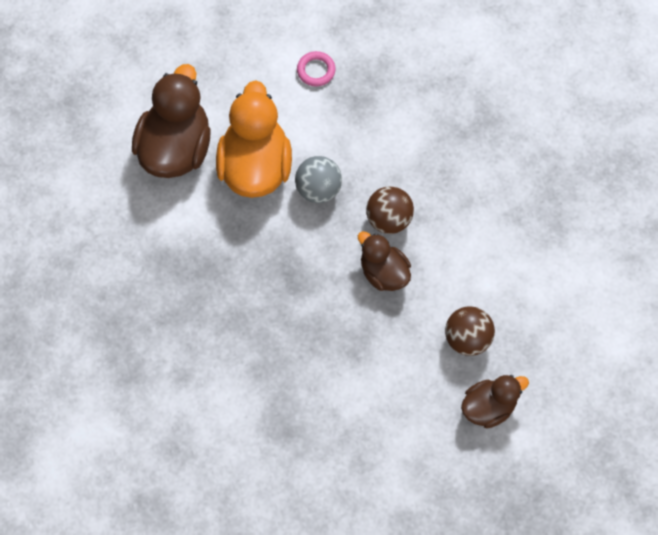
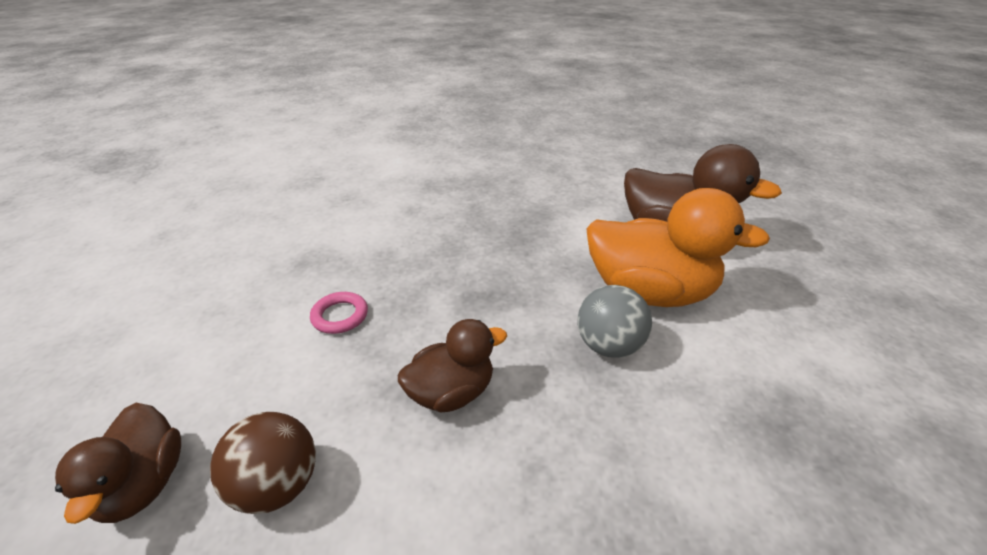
camera: 105 degrees right, 30 degrees down
pink ring [297,51,336,87] -> pink ring moved to [310,292,368,334]
brown ball [366,186,414,234] -> none

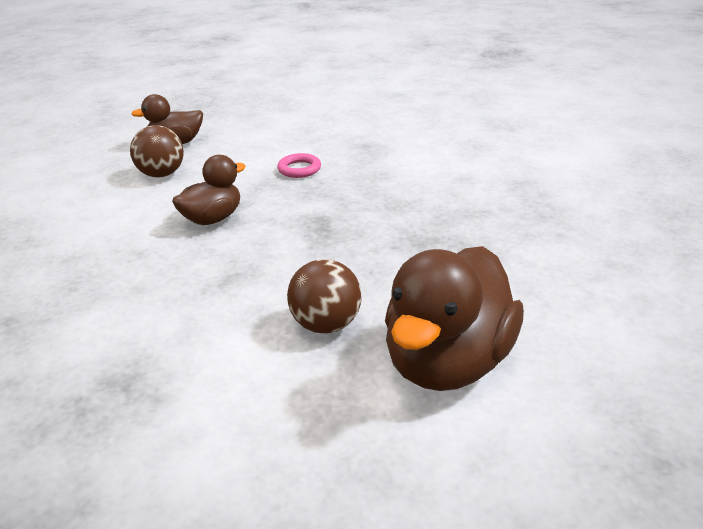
camera: 90 degrees right, 5 degrees down
brown duck [398,319,507,412] -> brown duck turned 105 degrees counterclockwise [172,155,246,225]
grey ball [577,285,652,358] -> none
orange duck [586,188,770,307] -> brown ball [287,259,362,334]

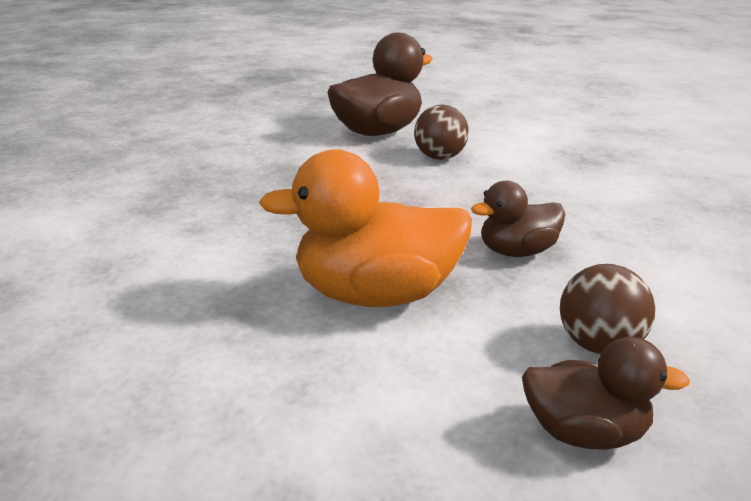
camera: 160 degrees left, 5 degrees down
pink ring [277,153,321,178] -> orange duck [259,149,472,307]

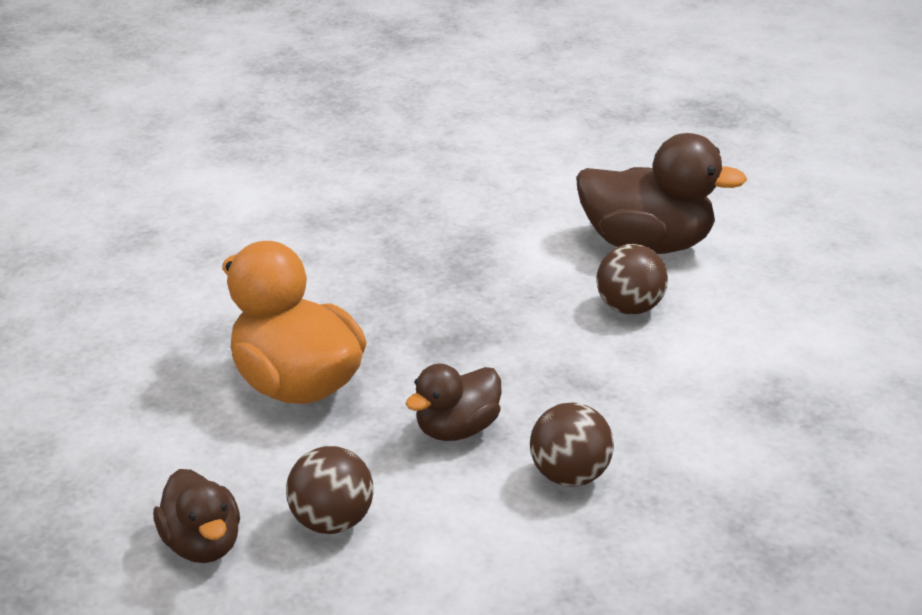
camera: 55 degrees right, 5 degrees up
brown duck [471,181,565,257] -> brown duck turned 75 degrees counterclockwise [406,364,501,441]
none -> brown ball [530,402,614,487]

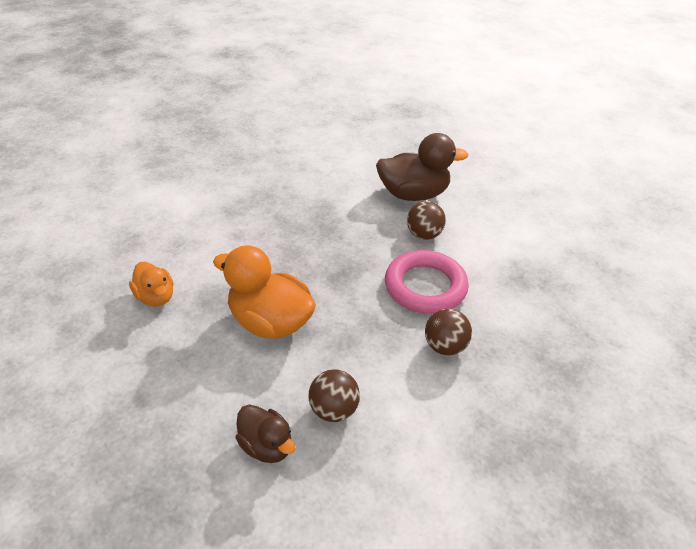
camera: 20 degrees left, 10 degrees up
brown duck [406,364,501,441] -> none
none -> orange duck [129,262,173,307]
none -> pink ring [385,250,469,314]

